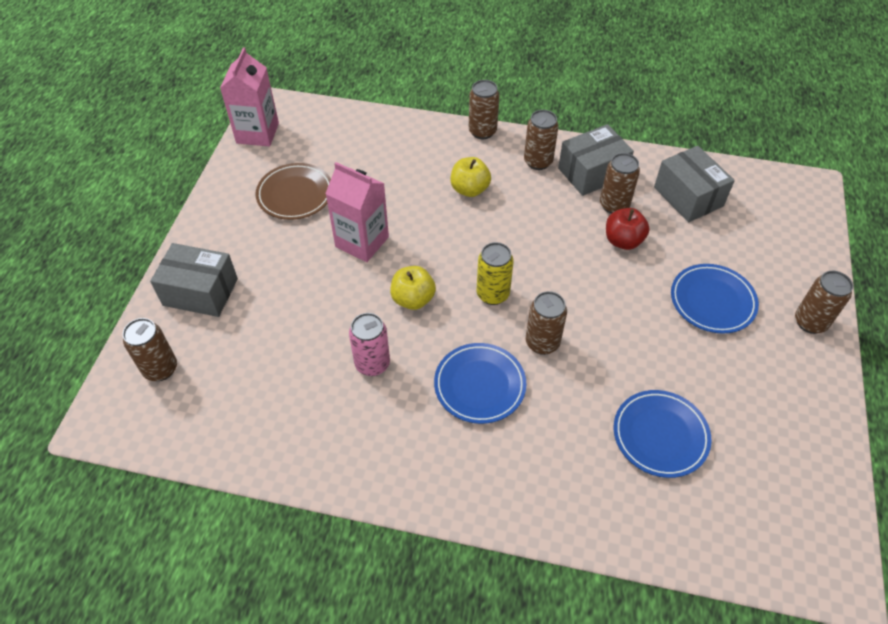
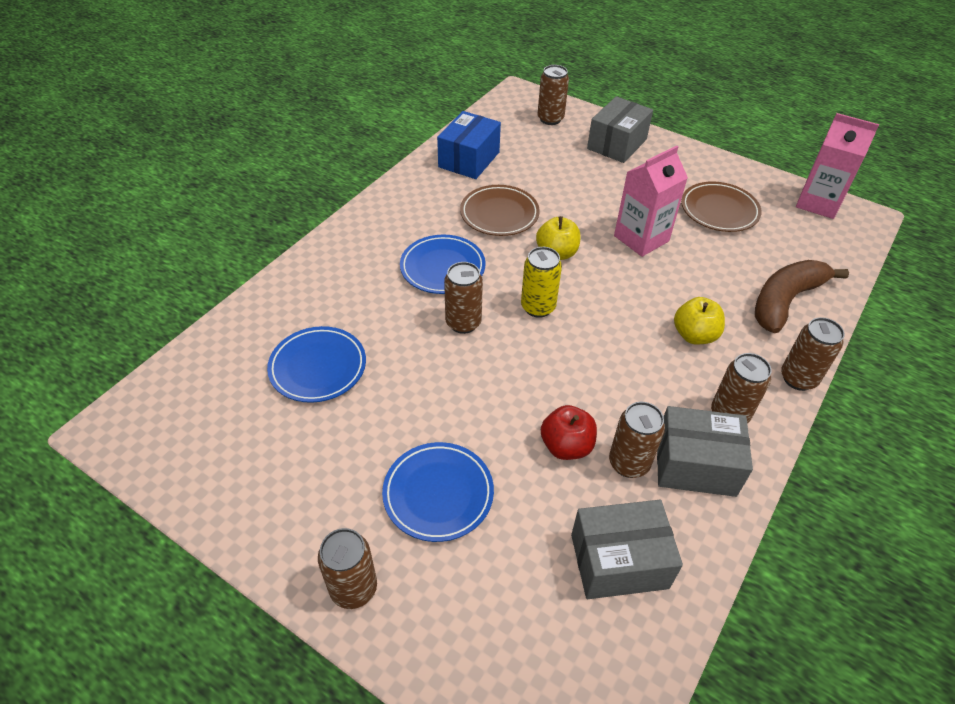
camera: 110 degrees right, 5 degrees down
pink can [349,313,390,376] -> brown plate [460,185,540,236]
grey box [558,124,634,196] -> grey box turned 75 degrees counterclockwise [657,406,753,497]
none -> blue box [437,111,501,179]
none -> brown banana [755,260,849,333]

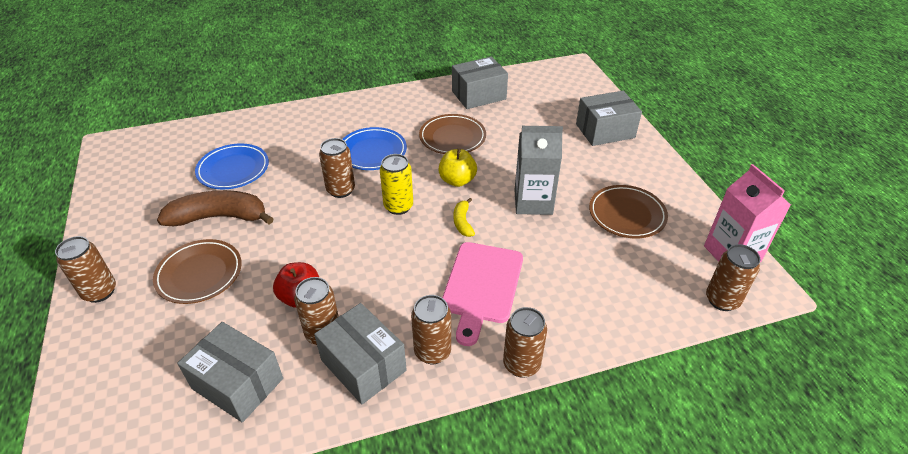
camera: 40 degrees right, 5 degrees down
blue plate [382,442,494,542] -> brown plate [153,239,242,304]
blue box [437,111,501,179] -> grey box [452,56,508,109]
brown can [538,65,569,125] -> brown can moved to [706,244,760,311]
pink carton [614,146,688,257] -> grey carton [515,126,563,215]
yellow apple [674,297,725,344] -> pink cutting board [442,242,523,346]
brown banana [755,260,849,333] -> brown banana moved to [157,190,274,226]
none -> yellow banana [454,198,475,237]

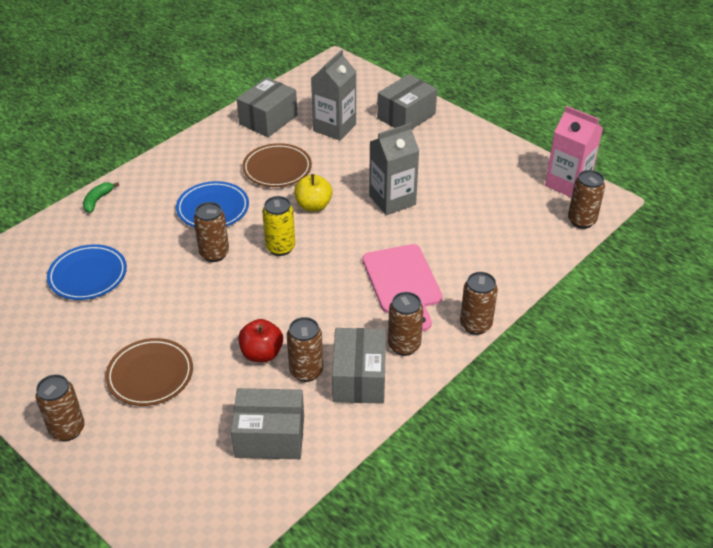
camera: 30 degrees left, 0 degrees up
brown banana [157,190,274,226] -> none
grey box [314,303,407,404] -> grey box turned 75 degrees clockwise [332,328,386,404]
yellow banana [454,198,475,237] -> none
brown plate [589,185,668,238] -> none
none -> green banana [83,182,119,213]
none -> grey carton [311,50,357,140]

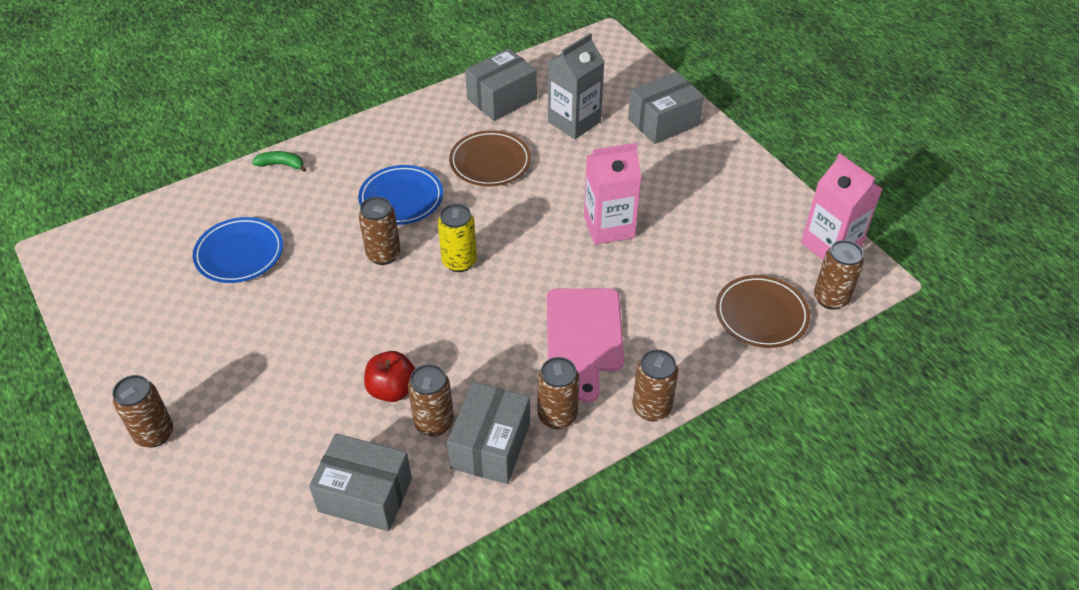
camera: 15 degrees right, 5 degrees up
green banana [83,182,119,213] -> green banana turned 60 degrees clockwise [252,151,306,172]
brown plate [106,338,193,406] -> brown plate moved to [716,275,810,348]
yellow apple [294,174,333,212] -> none
grey carton [369,123,419,215] -> pink carton [584,143,642,245]

